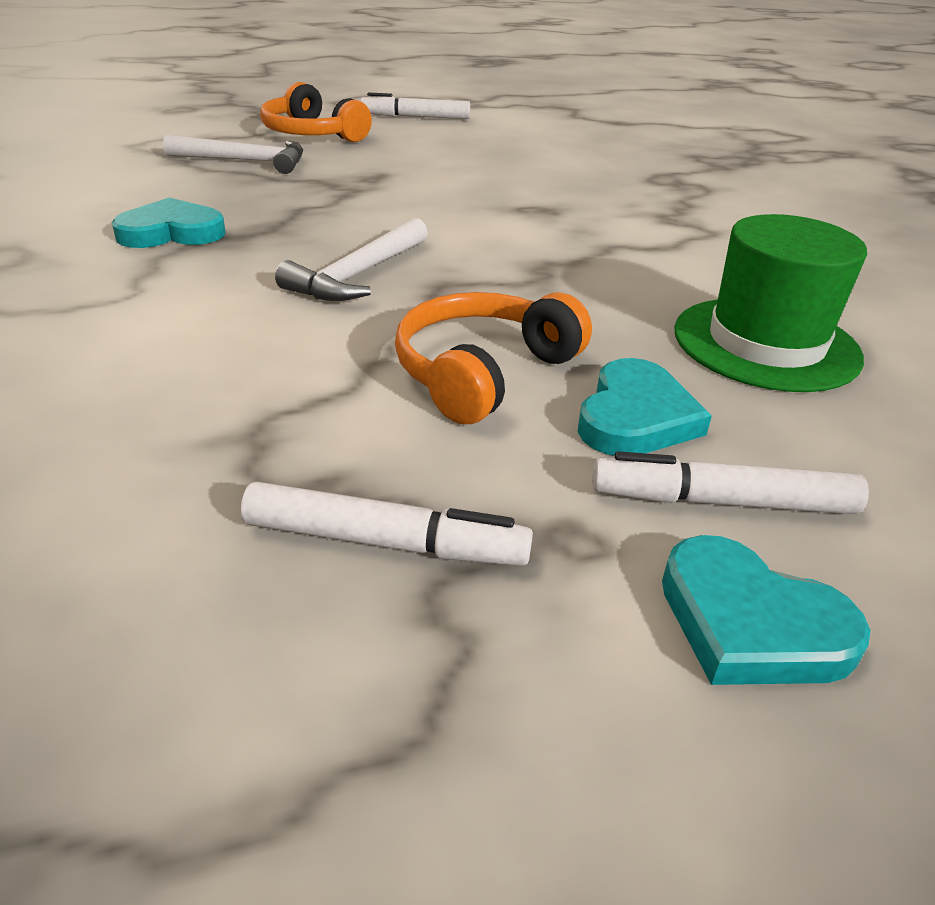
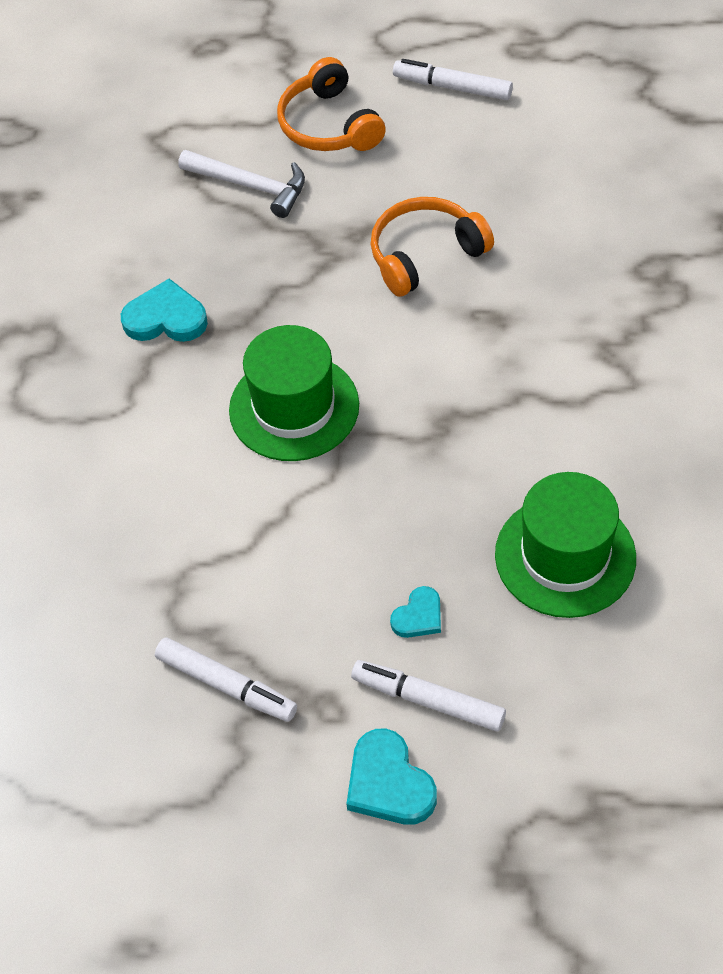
camera: 25 degrees right, 20 degrees up
white hammer [275,218,428,301] -> green hat [229,325,359,461]
orange headphones [395,292,592,424] -> orange headphones moved to [371,197,494,297]
turquoise heart [578,358,712,456] -> turquoise heart [390,586,441,638], size x0.61

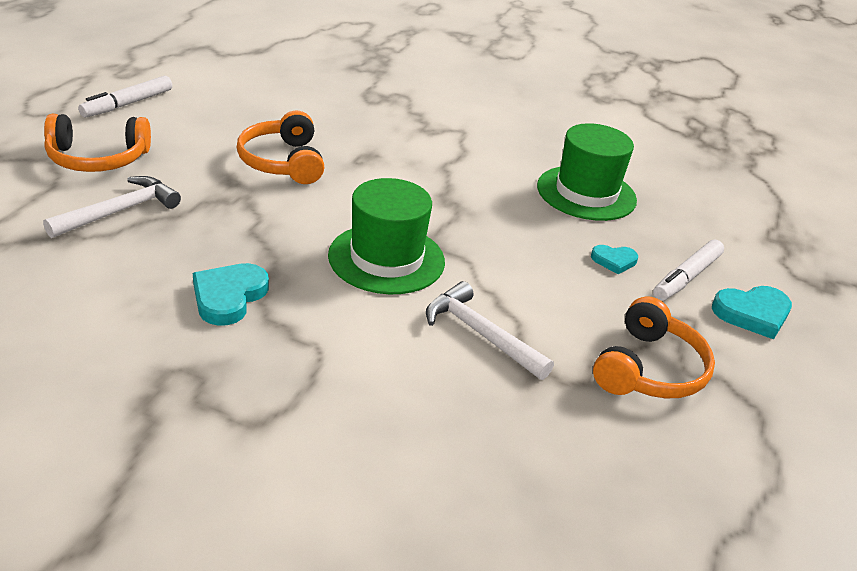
camera: 80 degrees left, 20 degrees down
white marker [155,638,297,722] -> orange headphones [593,296,715,399]
turquoise heart [390,586,441,638] -> turquoise heart turned 120 degrees clockwise [591,245,638,274]
none -> white hammer [426,281,554,380]

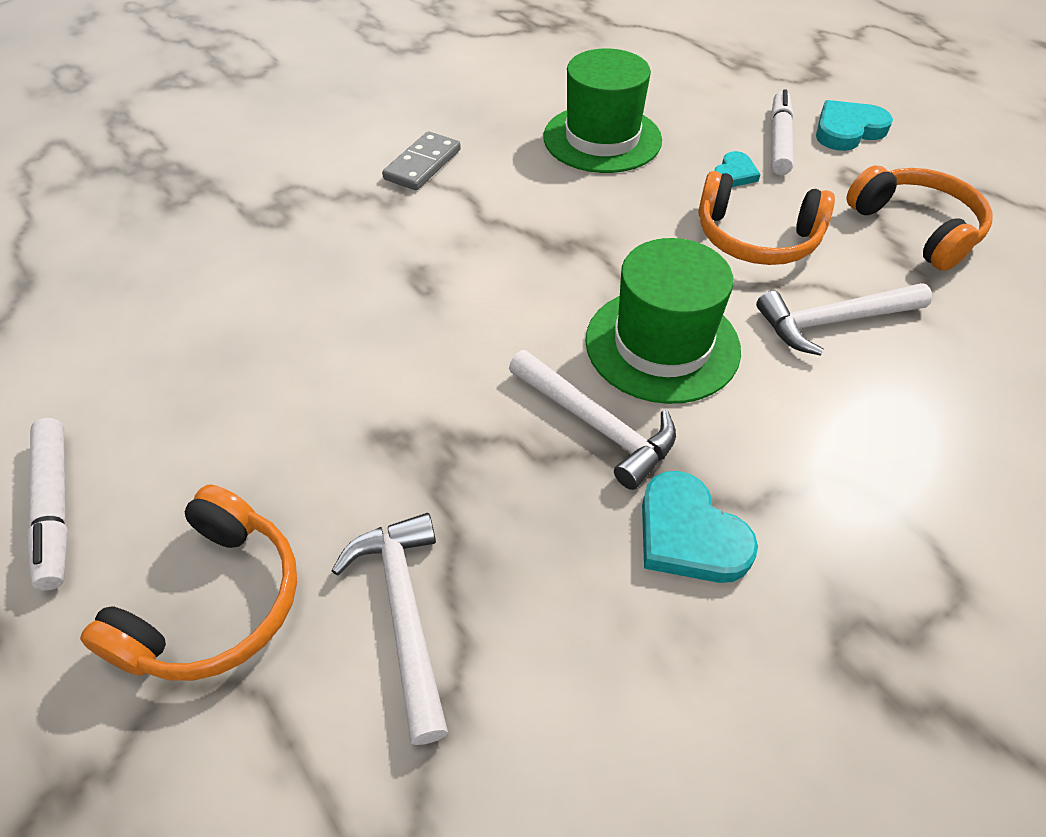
camera: 55 degrees left, 15 degrees up
orange headphones [237,110,324,184] -> orange headphones moved to [698,171,835,265]
white marker [653,240,724,301] -> white marker turned 150 degrees counterclockwise [771,89,793,175]
turquoise heart [712,286,792,339] -> turquoise heart turned 135 degrees counterclockwise [816,100,893,151]
none -> grey domino [382,131,461,190]
none -> white hammer [509,350,676,490]

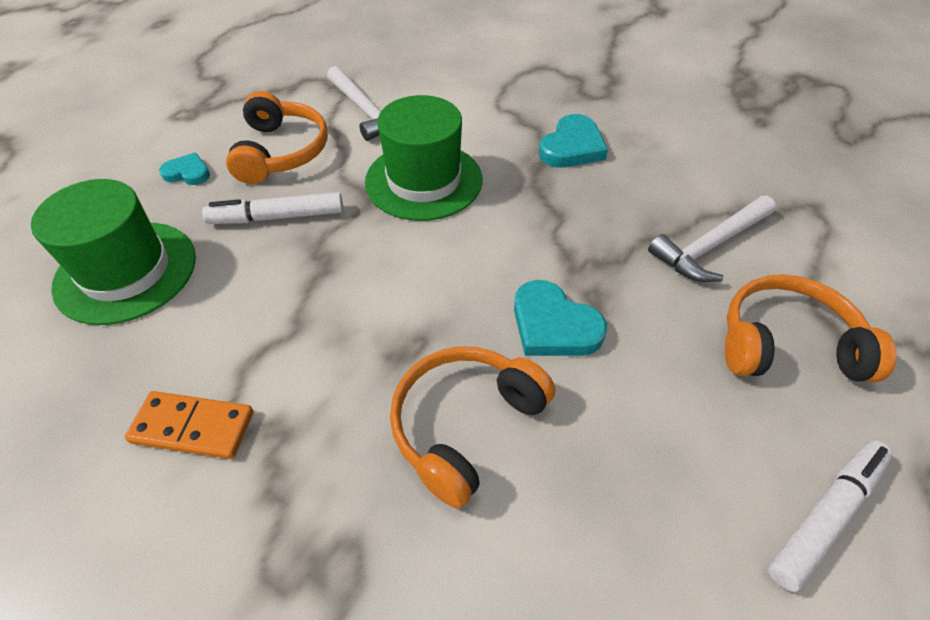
camera: 110 degrees left, 0 degrees up
grey domino [382,131,461,190] -> orange domino [125,391,254,459]
white hammer [509,350,676,490] -> none
white marker [771,89,793,175] -> white marker moved to [202,192,343,224]
turquoise heart [816,100,893,151] -> turquoise heart moved to [514,280,607,356]
orange headphones [846,165,993,271] -> orange headphones moved to [390,346,555,509]

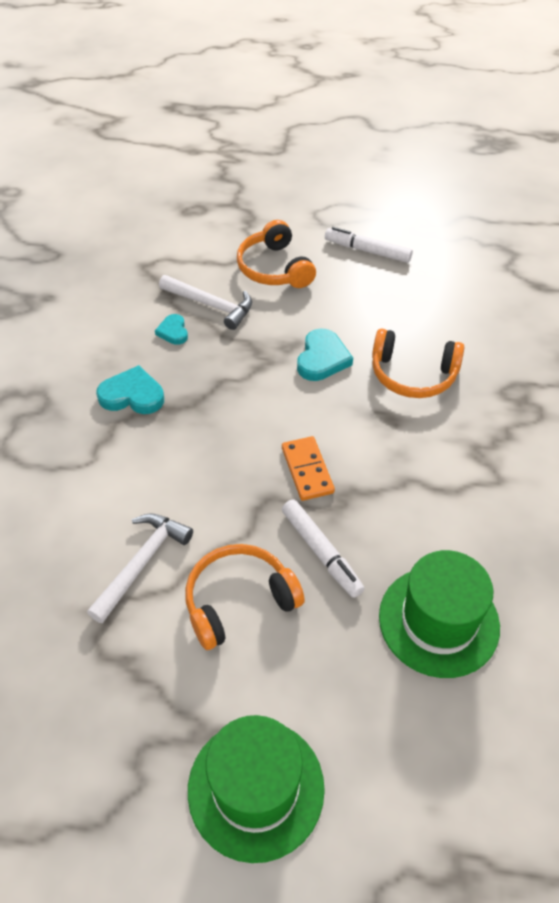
camera: 115 degrees left, 0 degrees up
orange domino [125,391,254,459] -> orange domino moved to [282,436,335,501]
turquoise heart [159,153,210,185] -> turquoise heart moved to [155,314,188,345]
green hat [365,95,483,221] -> green hat moved to [188,715,325,863]

